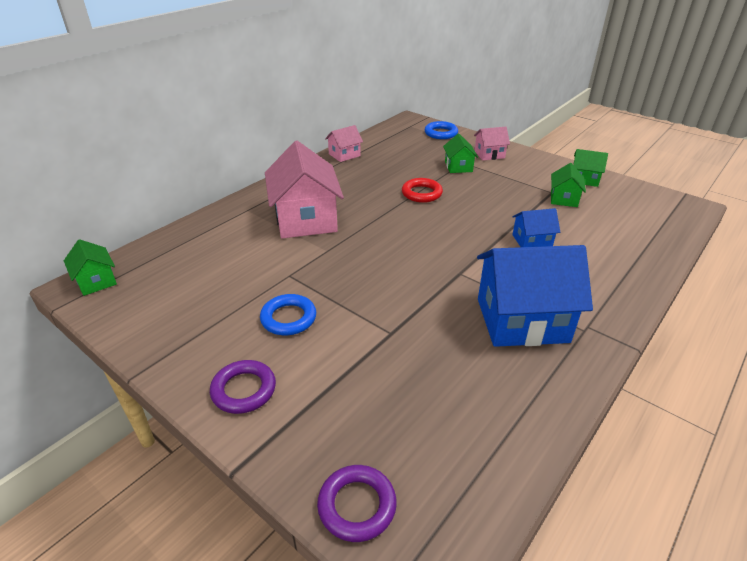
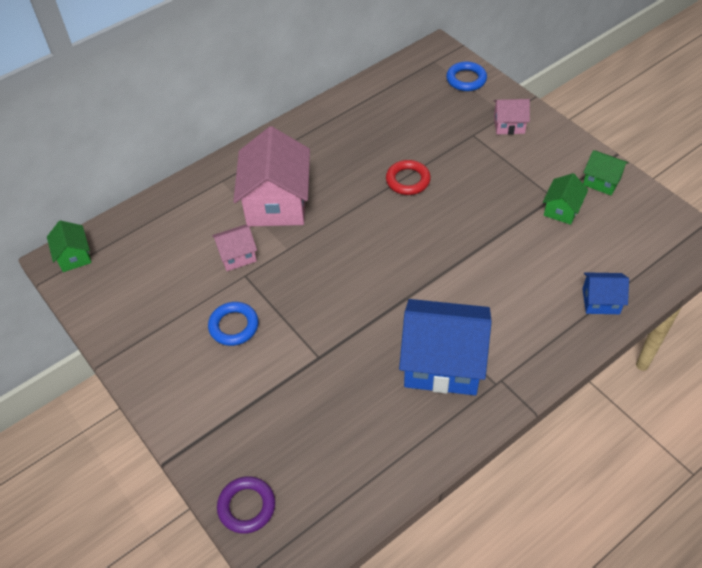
camera: 15 degrees right, 15 degrees up
purple ring [210,360,276,414] -> none
pink house [325,125,363,162] -> pink house moved to [212,224,257,271]
green house [443,134,478,173] -> none
blue house [512,208,560,247] -> blue house moved to [582,272,629,314]

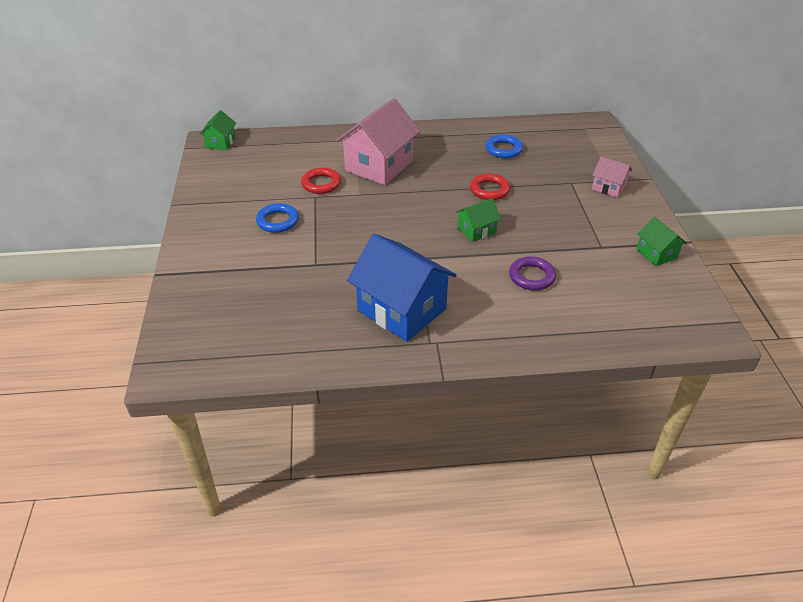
camera: 30 degrees right, 10 degrees down
pink house [212,224,257,271] -> red ring [301,168,341,194]
purple ring [217,476,275,534] -> purple ring moved to [509,256,556,290]
blue ring [446,61,487,91] -> blue ring moved to [485,134,523,158]
green house [543,173,588,225] -> green house moved to [455,198,501,242]
blue house [582,272,629,314] -> none

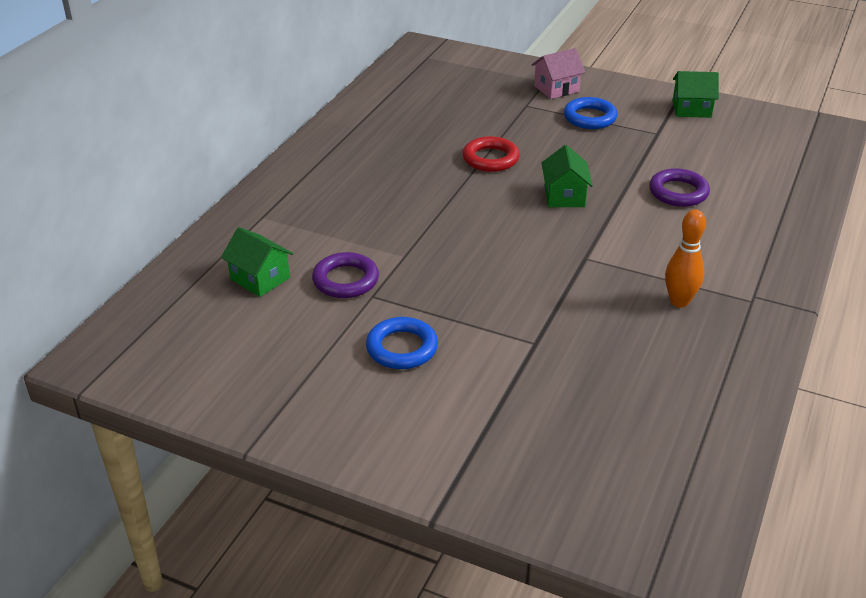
camera: 60 degrees left, 5 degrees down
green house [199,110,236,150] -> green house moved to [221,227,293,297]
red ring [301,168,341,194] -> purple ring [312,252,379,298]
pink house [336,98,420,185] -> none
blue house [347,234,456,342] -> orange bowling pin [665,209,706,308]
blue ring [485,134,523,158] -> blue ring moved to [564,97,618,129]

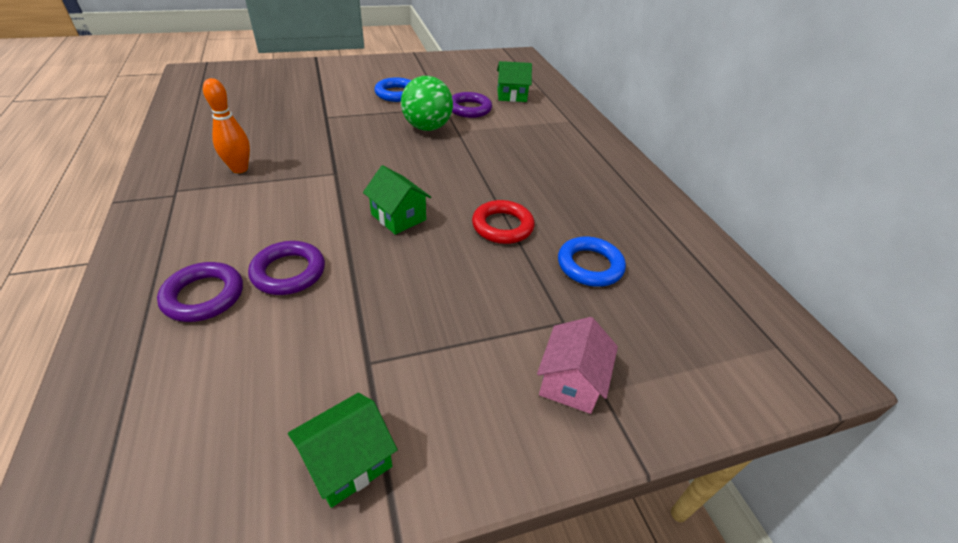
camera: 135 degrees right, 5 degrees up
blue ring [564,97,618,129] -> blue ring moved to [558,237,626,287]
none -> purple ring [157,262,243,322]
none -> green ball [401,76,453,131]

